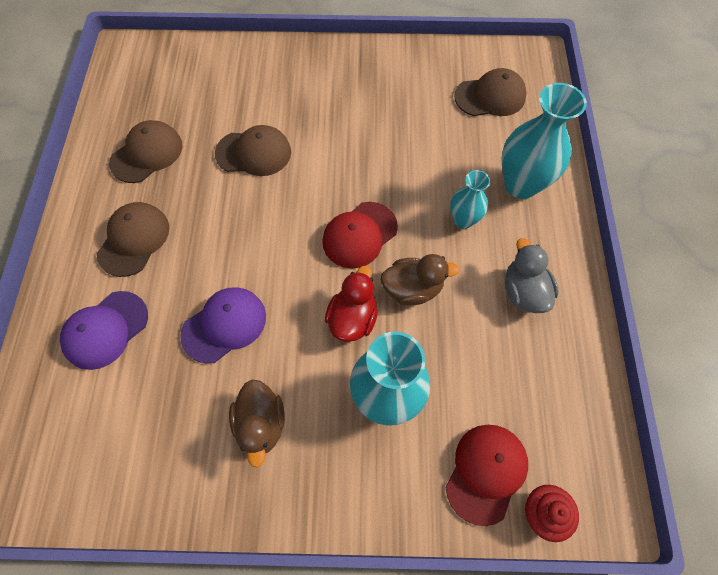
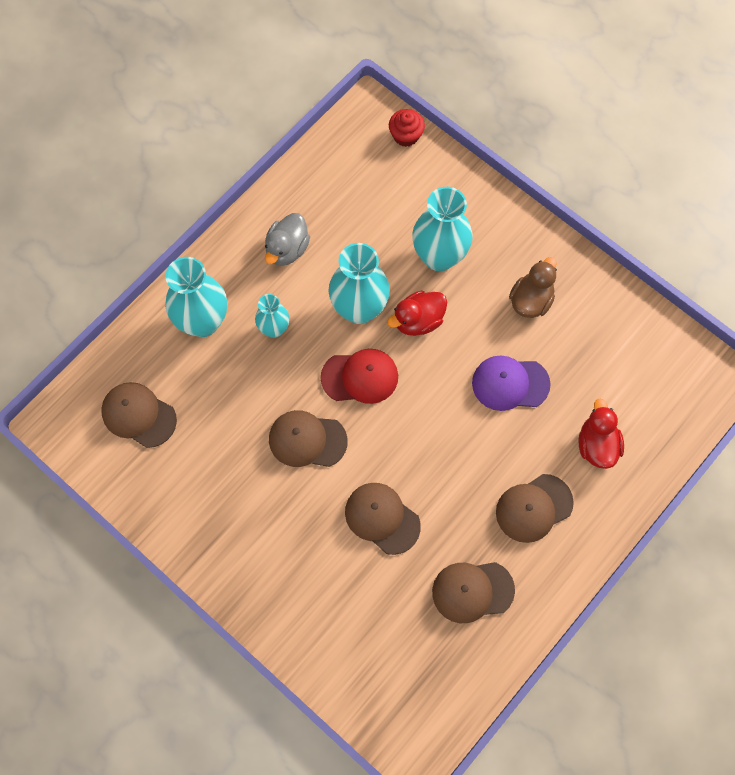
camera: 140 degrees left, 5 degrees up
purple cap [60,291,148,370] -> red duck [578,398,624,469]
brown duck [380,254,460,306] -> turquoise vase [328,243,390,324]
red cap [446,425,528,526] -> none
none -> brown cap [269,410,348,467]

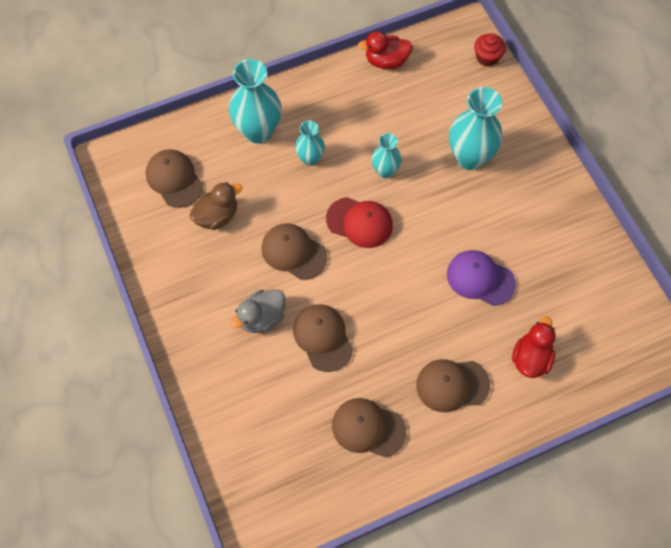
camera: 25 degrees right, 5 degrees down
grey duck [265,213,310,266] -> grey duck moved to [230,289,286,333]
turquoise vase [328,243,390,324] -> turquoise vase [372,133,401,178], size x0.57
red duck [387,291,447,336] -> red duck moved to [358,31,413,69]
brown duck [509,257,557,318] -> brown duck moved to [189,182,242,230]

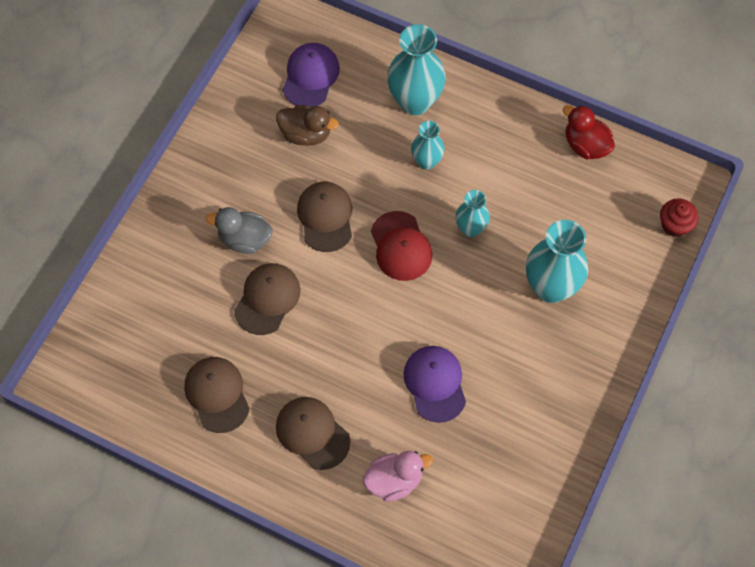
camera: 50 degrees right, 0 degrees up
brown cap [146,149,203,208] -> purple cap [282,43,340,107]
red duck [512,317,556,378] -> pink duck [363,451,433,502]

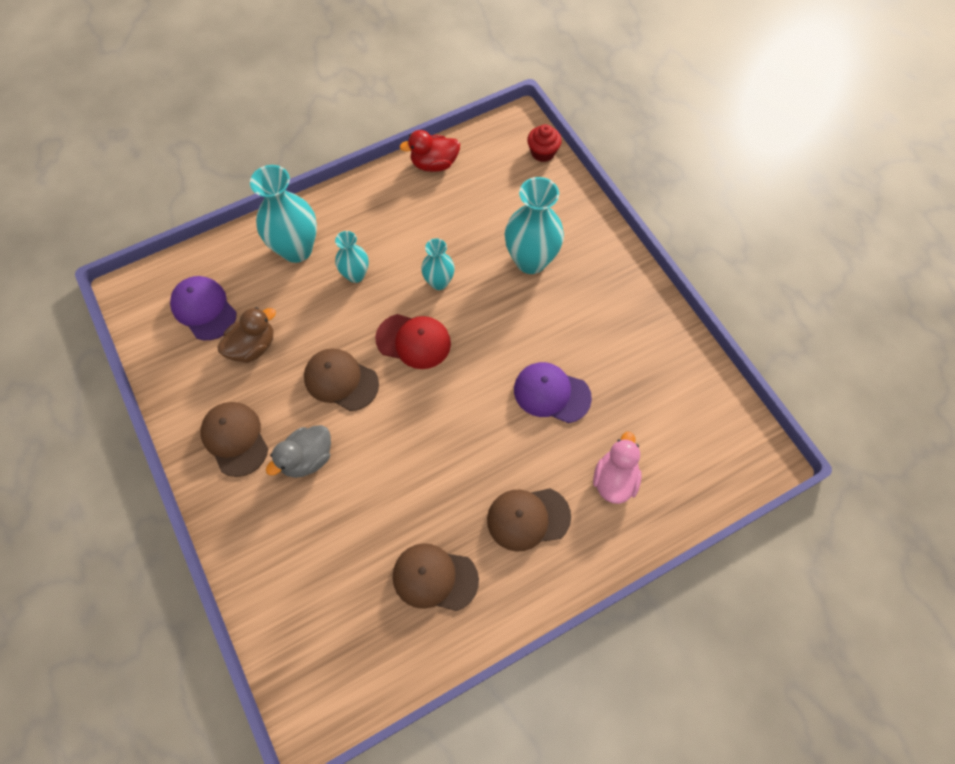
camera: 55 degrees left, 0 degrees up
brown cap [234,263,301,335] -> brown cap moved to [200,402,268,477]

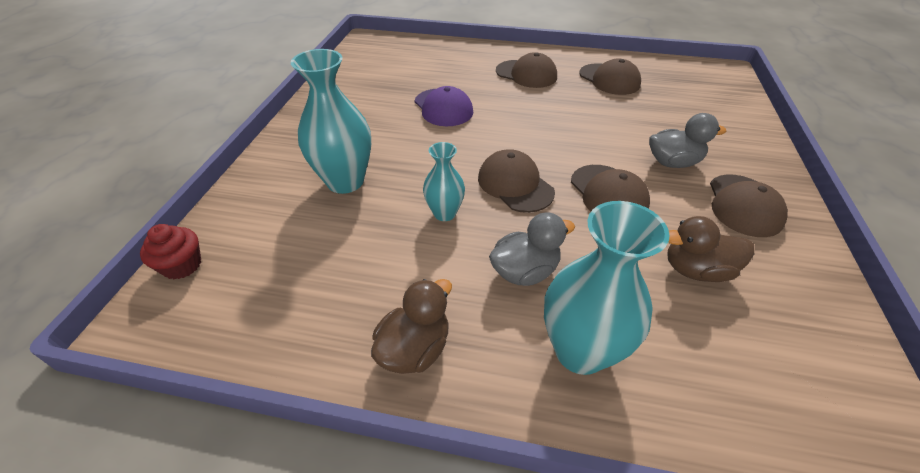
camera: 140 degrees left, 20 degrees down
purple cap [170,276,237,340] -> none
turquoise vase [335,231,369,283] -> grey duck [489,212,575,286]
red cap [375,314,451,369] -> brown cap [478,149,555,213]
red duck [399,130,460,172] -> none
pink duck [593,432,642,504] -> none
none -> brown duck [371,279,452,374]

